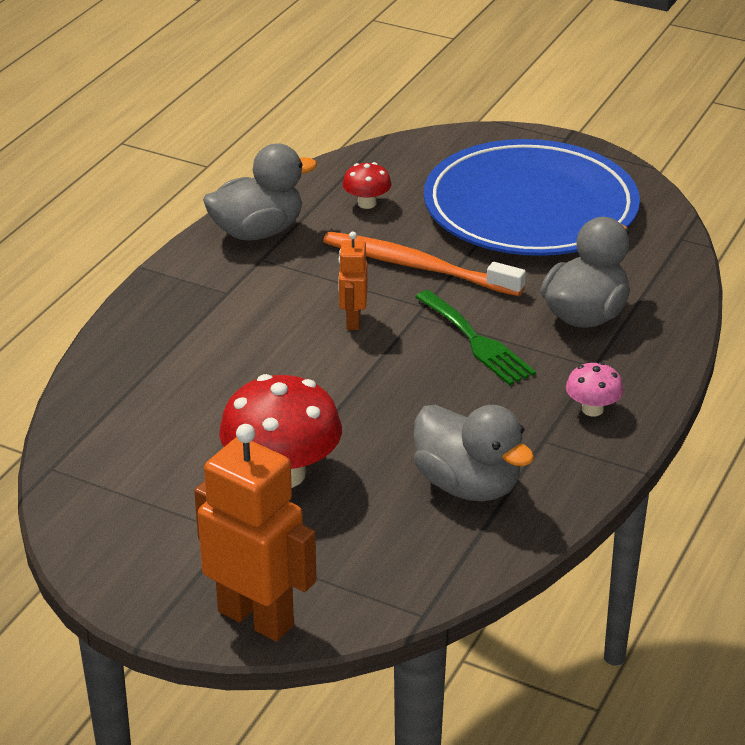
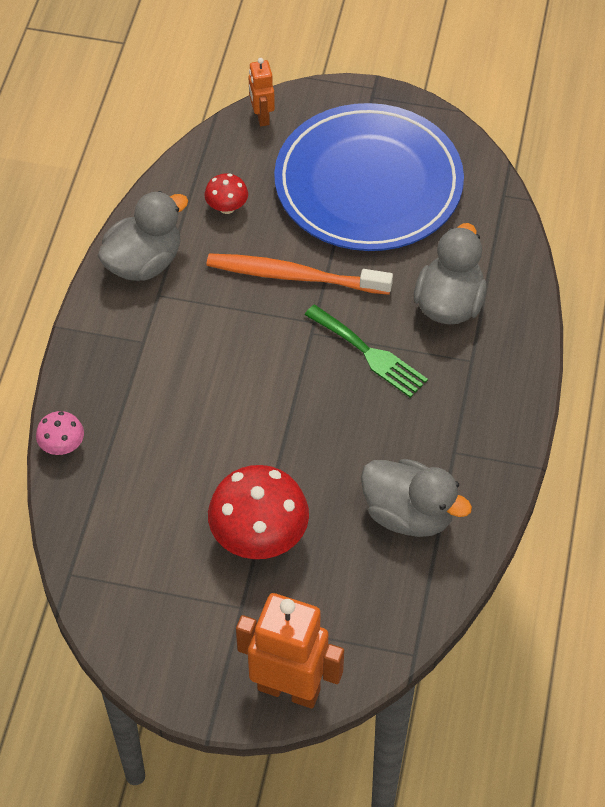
camera: 15 degrees left, 20 degrees up
orange robot [338,232,368,330] -> orange robot moved to [249,58,275,126]
pink mushroom [566,362,624,417] -> pink mushroom moved to [36,411,84,455]

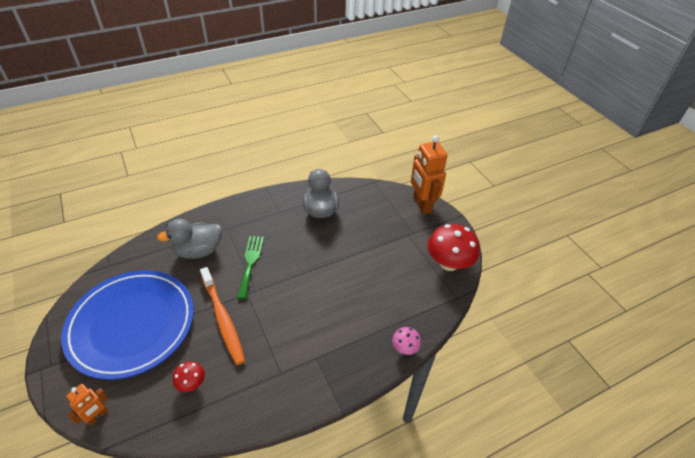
camera: 130 degrees left, 10 degrees down
grey duck [98,191,188,281] -> none
red mushroom [208,465,309,559] -> red mushroom moved to [428,224,480,271]

